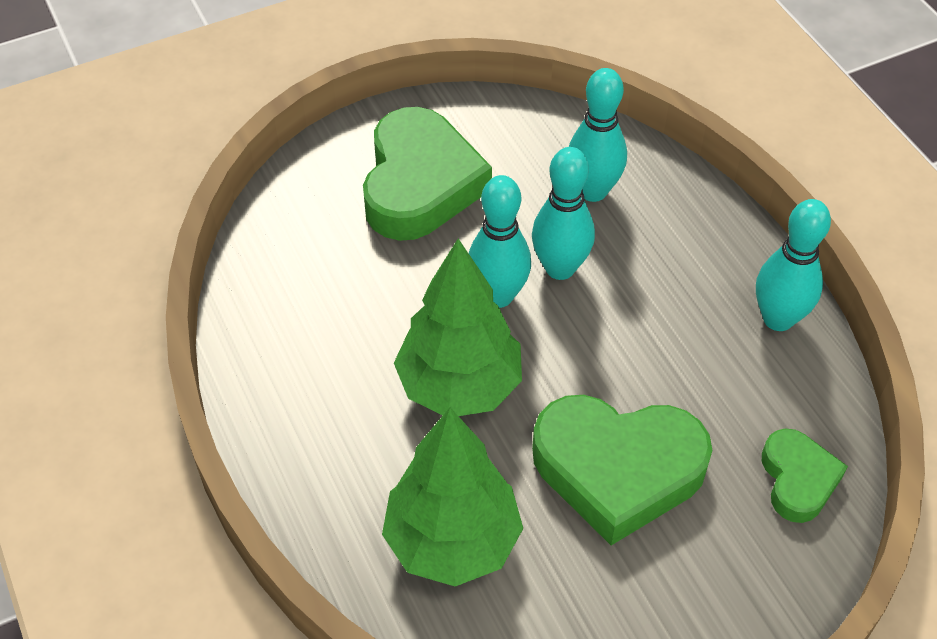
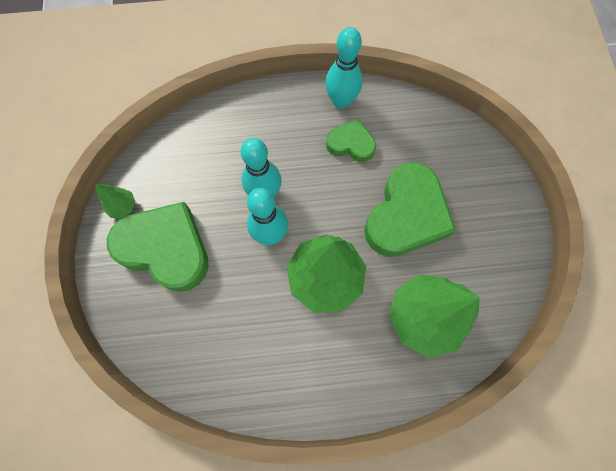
camera: 70 degrees left, 20 degrees up
turquoise bowling pin [569,68,627,202] -> none
green heart [762,428,848,523] -> green heart moved to [326,119,376,162]
none -> green tree [95,184,136,218]

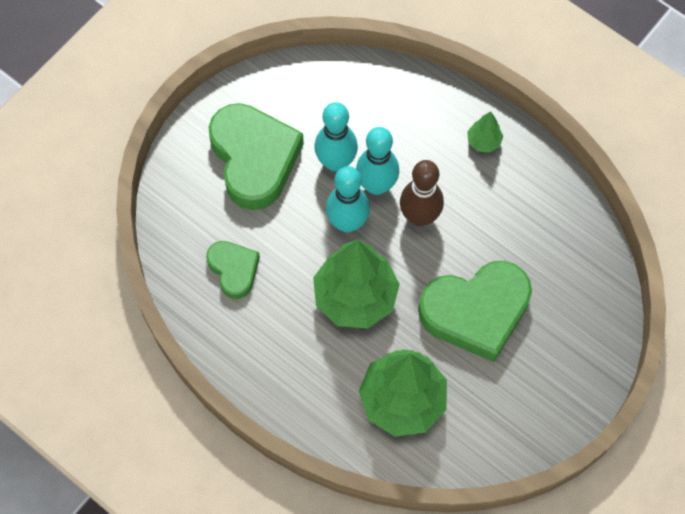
camera: 45 degrees right, 5 degrees down
green tree [95,184,136,218] -> green tree moved to [467,111,503,153]
turquoise bowling pin [325,27,362,109] -> turquoise bowling pin moved to [315,102,358,172]
green heart [326,119,376,162] -> green heart moved to [206,241,260,299]
none -> brown bowling pin [400,160,444,226]

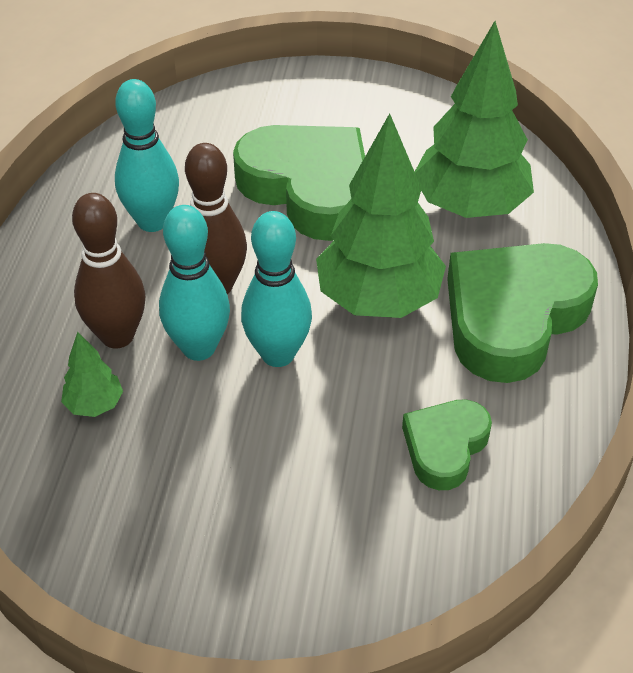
camera: 120 degrees left, 20 degrees down
green heart [209,103,304,210] -> green heart moved to [447,243,598,383]
turquoise bowling pin [315,102,358,172] -> turquoise bowling pin moved to [115,79,179,232]
green tree [467,111,503,153] -> green tree moved to [61,332,123,417]
none -> brown bowling pin [72,193,145,348]

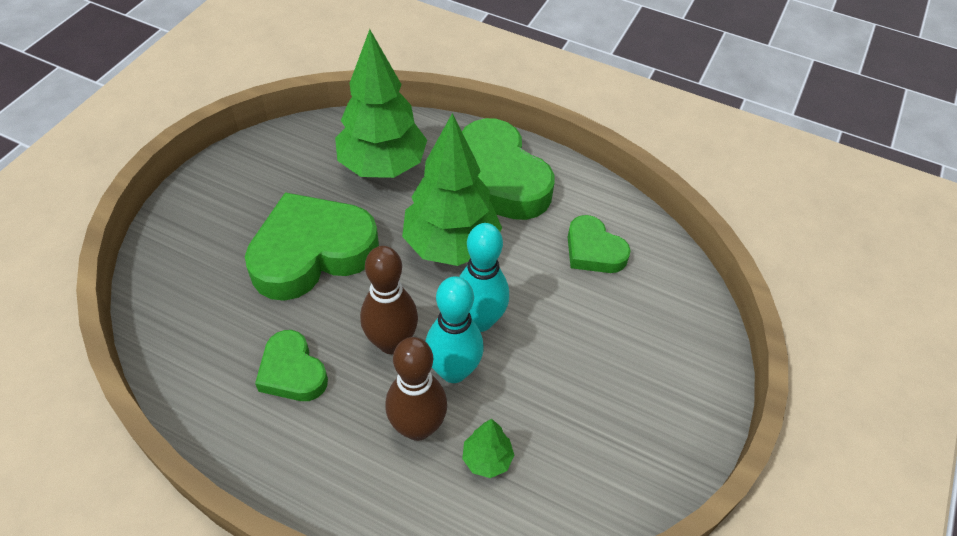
camera: 75 degrees left, 5 degrees up
turquoise bowling pin [115,79,179,232] -> green heart [255,330,328,401]

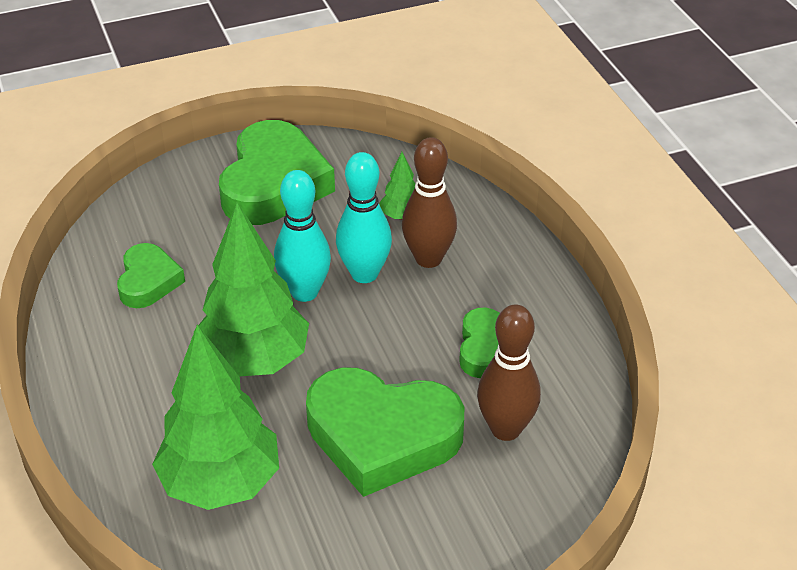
camera: 135 degrees left, 10 degrees down
brown bowling pin [360,246,418,354] -> brown bowling pin moved to [477,304,541,441]
green heart [462,118,554,220] -> green heart moved to [219,120,335,225]

